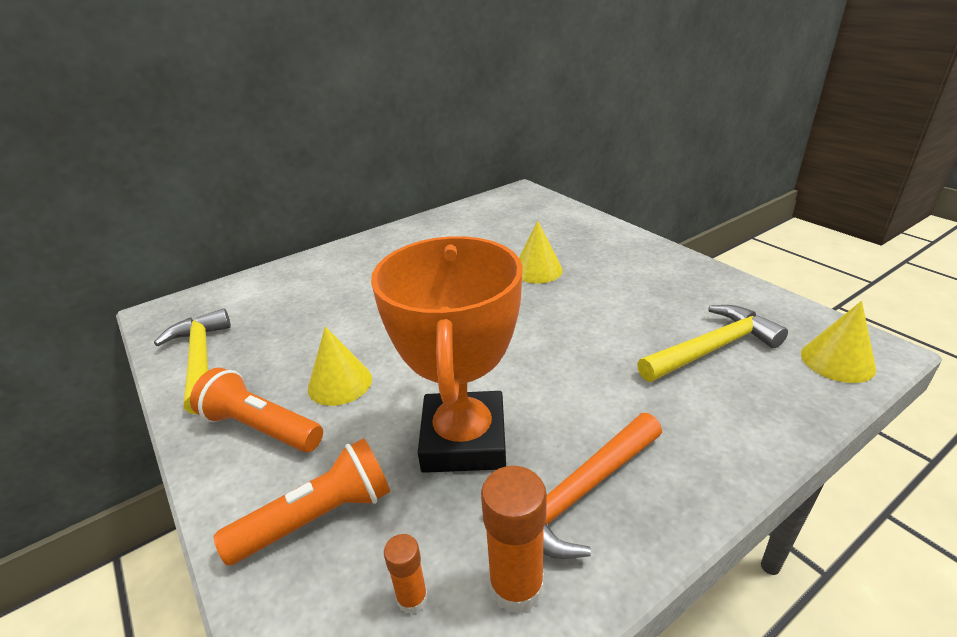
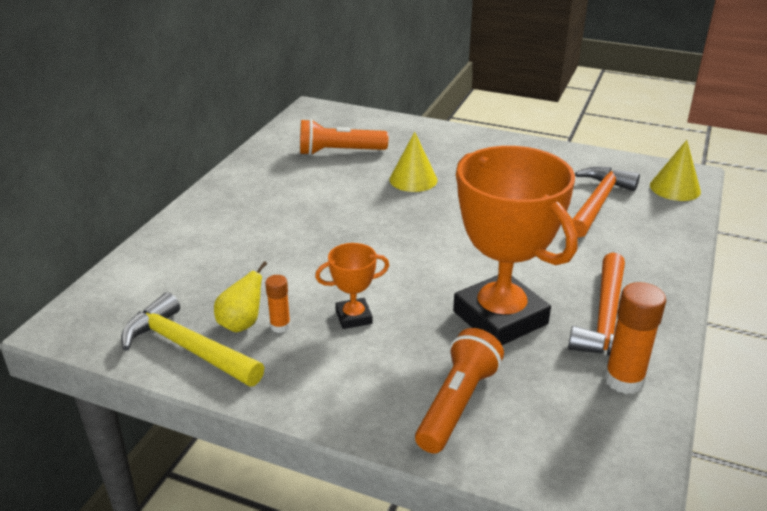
camera: 35 degrees left, 0 degrees up
orange flashlight [190,368,323,452] -> orange flashlight moved to [300,119,388,156]
yellow cone [308,326,372,406] -> orange trophy [315,243,389,329]
orange glue stick [384,534,428,614] -> orange glue stick moved to [265,275,291,333]
yellow hammer [637,305,788,382] -> orange hammer [572,167,640,238]
none -> yellow pear [214,261,267,333]

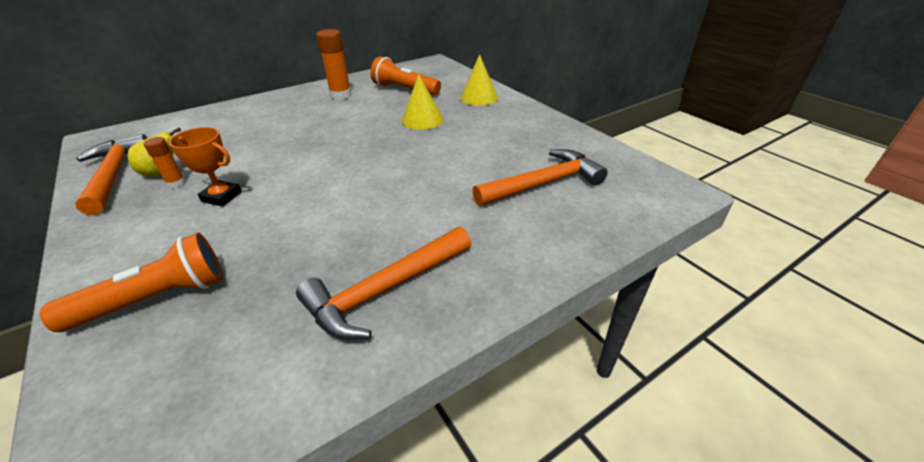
camera: 35 degrees right, 5 degrees up
yellow hammer [121,292,265,387] -> orange hammer [75,134,147,215]
orange trophy [453,146,578,345] -> none
orange glue stick [604,282,666,394] -> orange glue stick moved to [316,29,352,100]
yellow cone [650,140,701,201] -> yellow cone moved to [460,55,498,106]

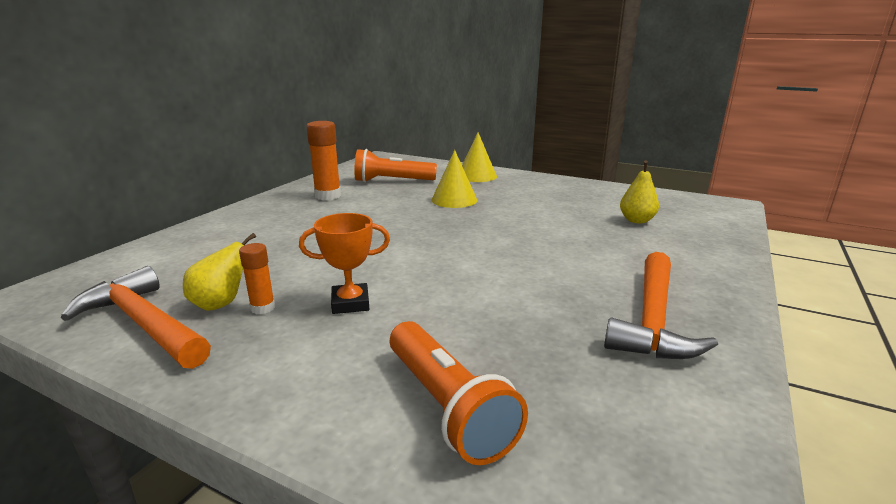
camera: 30 degrees left, 15 degrees down
orange flashlight [40,233,223,332] -> orange flashlight turned 120 degrees clockwise [390,321,528,465]
orange hammer [472,149,608,206] -> yellow pear [620,161,659,224]

